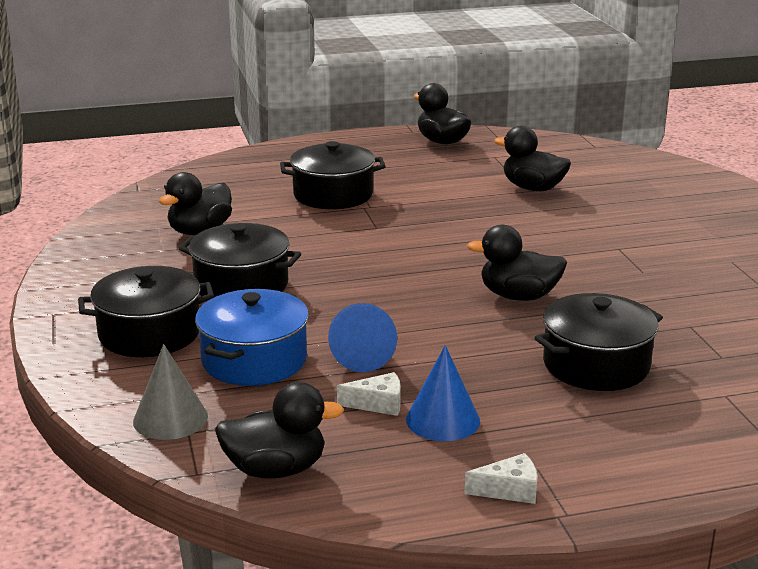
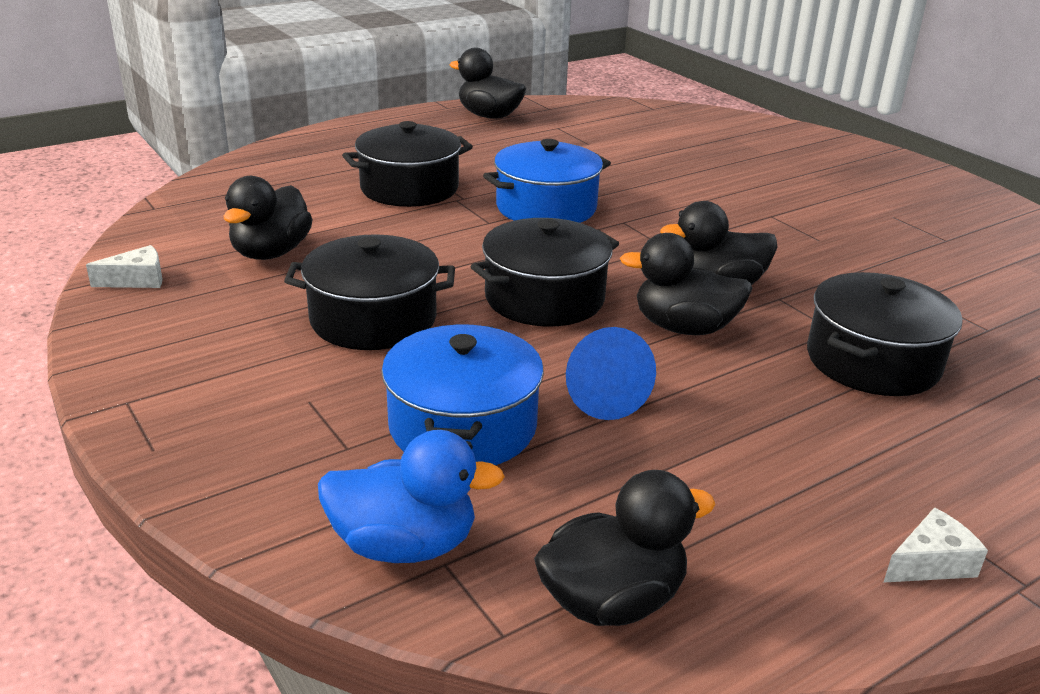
camera: 20 degrees left, 5 degrees up
black pot [78,266,214,357] -> black pot moved to [470,218,619,327]
grey cone [133,344,208,440] -> blue duck [318,430,505,563]
white cheese [337,372,401,416] -> white cheese moved to [86,245,162,288]
blue cone [406,345,480,441] -> none
black duck [494,126,571,191] -> black duck moved to [620,233,753,335]
none -> blue pot [483,139,611,223]

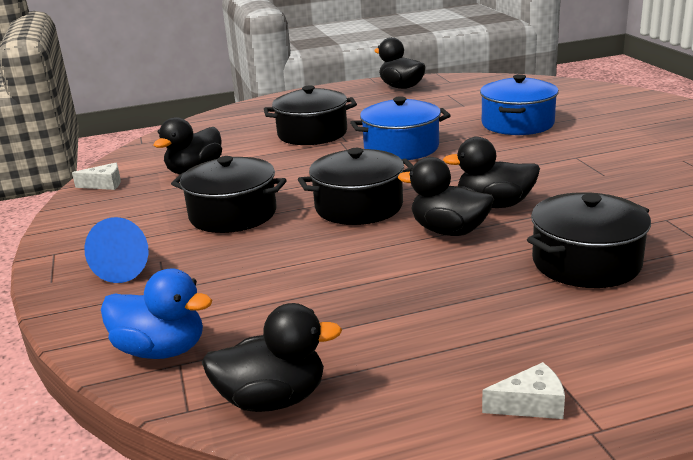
camera: 20 degrees right, 5 degrees down
blue pot [381,324,544,465] -> blue pot moved to [480,74,559,135]
blue cone [566,327,656,420] -> blue cone moved to [84,217,149,283]

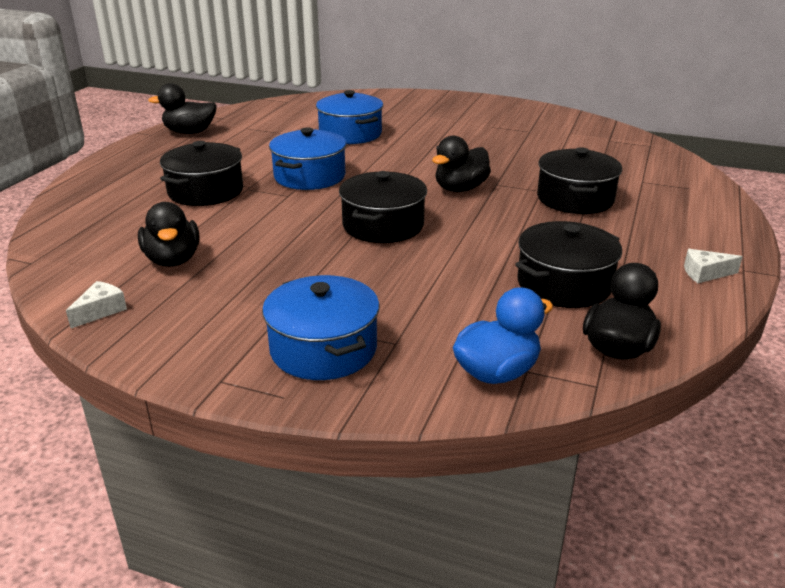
camera: 55 degrees left, 5 degrees up
blue cone [84,217,149,283] -> blue pot [262,275,380,380]
black pot [171,156,287,233] -> black pot moved to [515,221,622,308]
black duck [398,157,494,236] -> none
white cheese [482,362,565,419] -> white cheese turned 120 degrees counterclockwise [684,249,743,283]

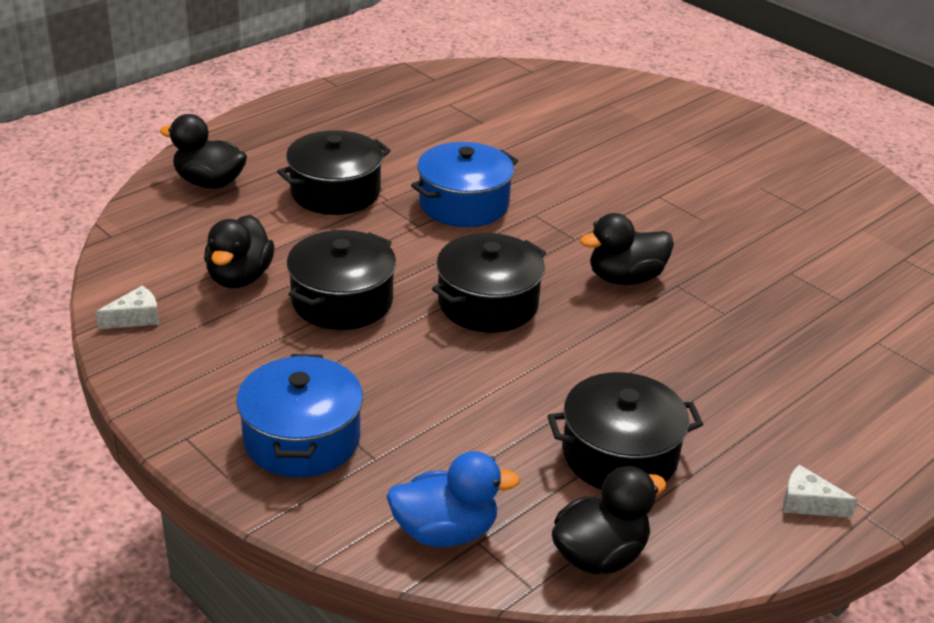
camera: 25 degrees right, 5 degrees up
black duck [148,83,217,134] -> black duck moved to [160,114,247,189]
blue pot [316,90,383,144] -> none
black pot [537,147,622,214] -> black pot moved to [287,230,396,330]

